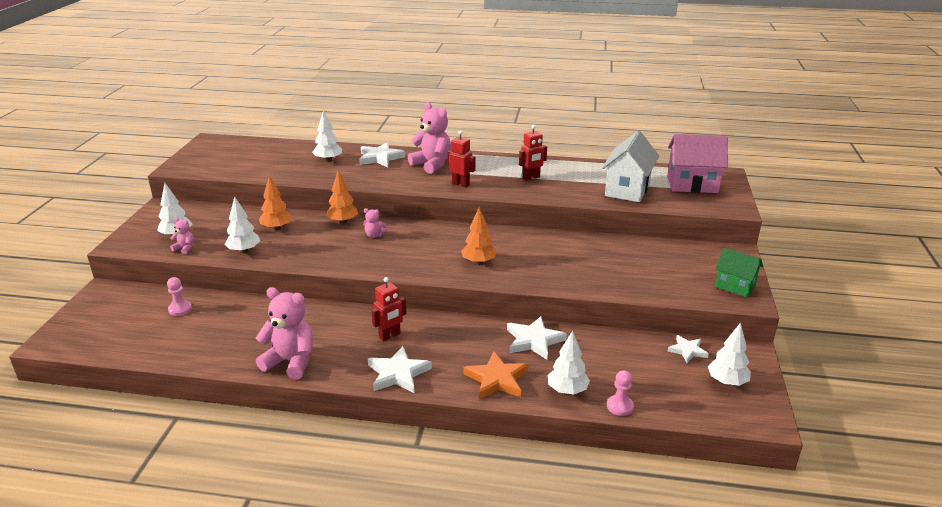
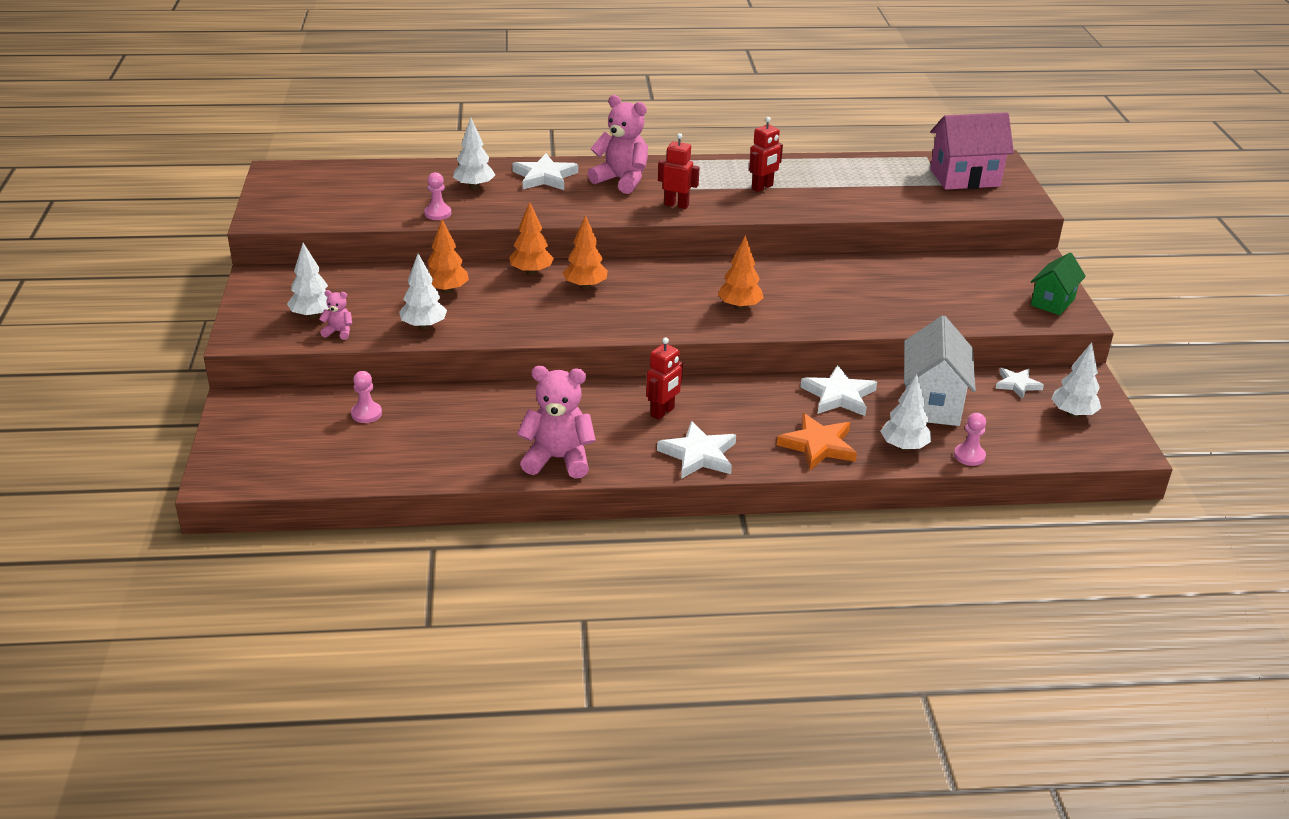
camera: 15 degrees left, 5 degrees up
pink teddy bear [363,208,386,238] -> orange tree [563,215,608,289]
white house [602,131,659,202] -> white house moved to [904,315,976,426]
green house [715,248,763,297] -> green house turned 75 degrees counterclockwise [1031,253,1086,315]
none -> pink pawn [424,172,451,220]

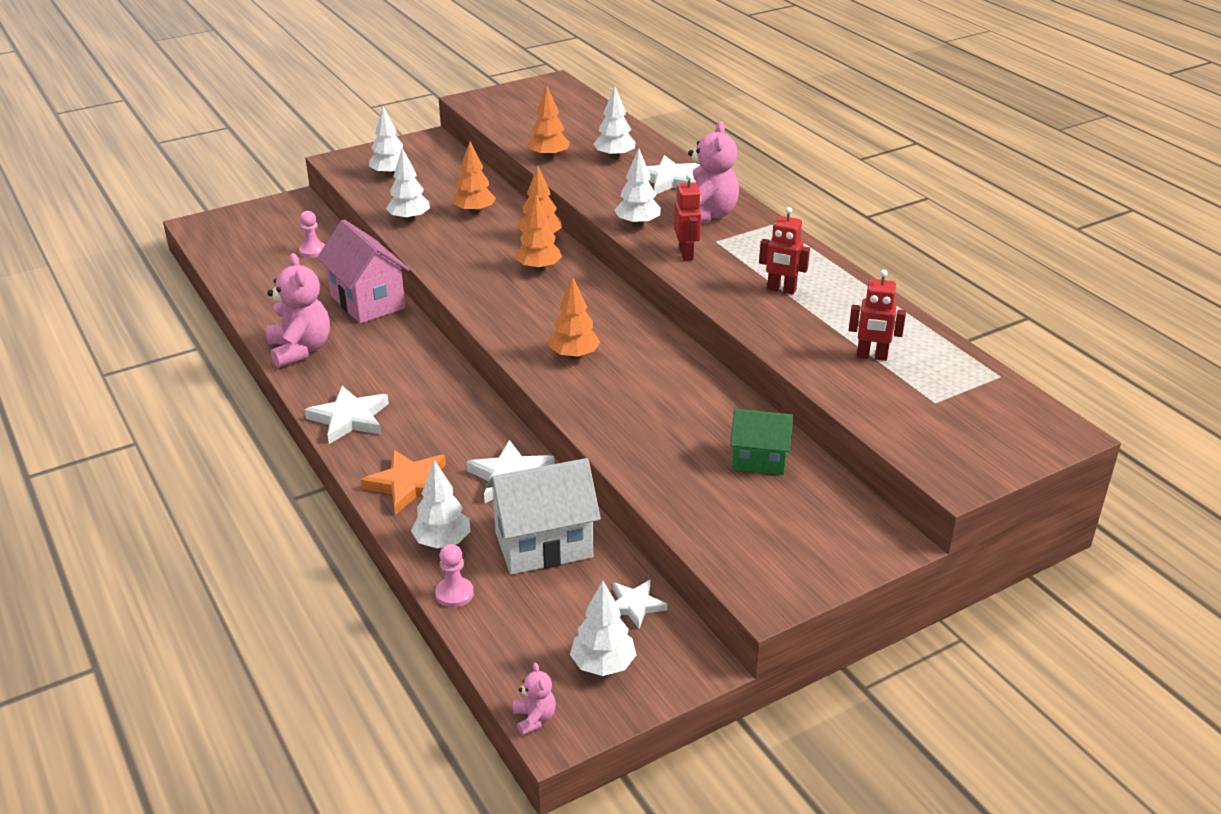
camera: 65 degrees right, 0 degrees up
pink teddy bear [319,290,352,340] -> pink teddy bear moved to [513,663,556,736]
pink pawn [424,172,451,220] -> orange tree [528,86,570,159]
red robot [646,337,683,420] -> red robot moved to [849,270,906,361]
pink house [930,112,1014,190] -> pink house moved to [317,220,410,324]
green house [1031,253,1086,315] -> green house moved to [730,409,794,475]
none -> white tree [614,149,661,227]

